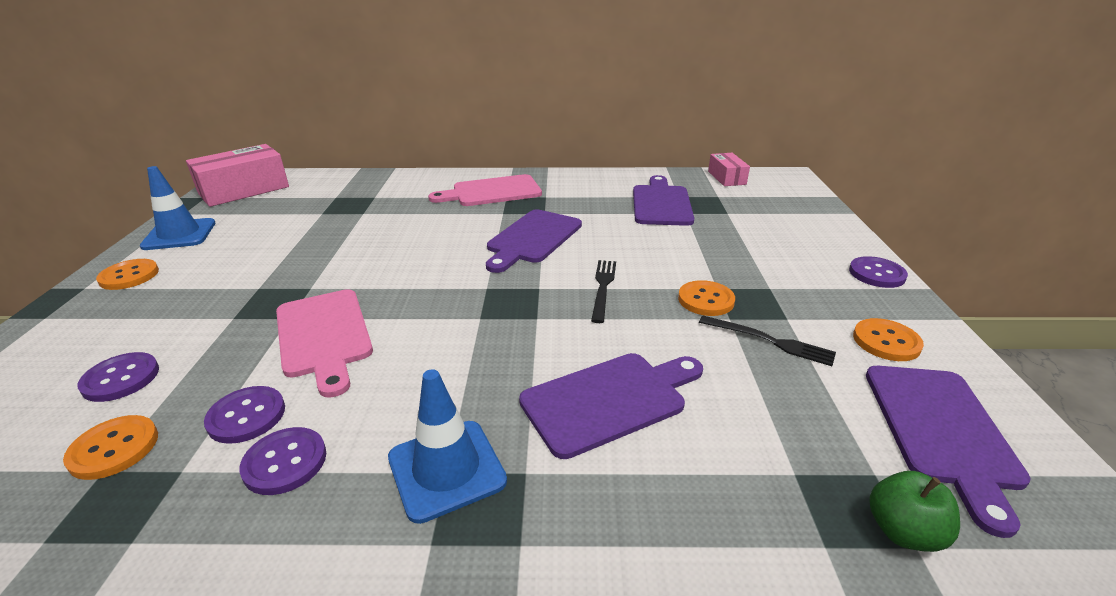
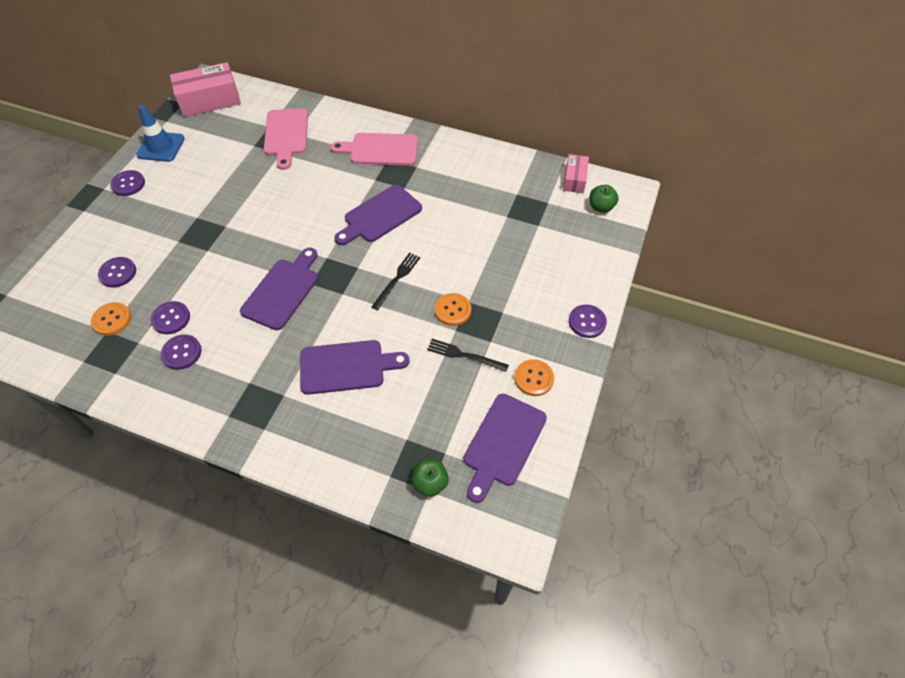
camera: 20 degrees right, 25 degrees up
orange button [96,259,159,290] -> purple button [110,170,145,196]
pink cutting board [276,289,373,398] -> pink cutting board moved to [264,108,308,170]
blue traffic cone [388,369,507,524] -> none
purple cutting board [633,175,694,226] -> purple cutting board moved to [240,248,318,330]
black fork [699,315,836,366] -> black fork turned 150 degrees clockwise [427,339,509,372]
none -> green apple [590,185,619,213]

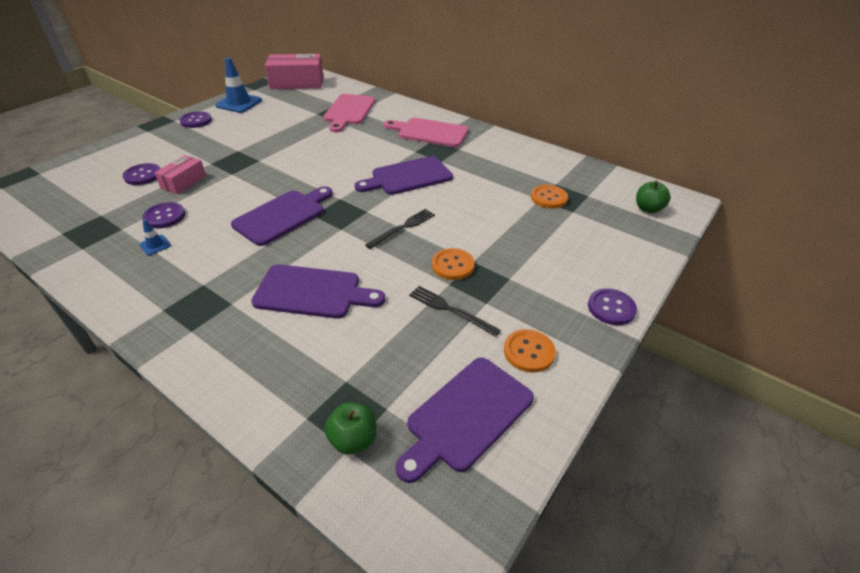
camera: 15 degrees right, 15 degrees down
orange button [91,302,131,336] -> orange button moved to [531,185,568,209]
purple button [161,334,202,370] -> blue traffic cone [139,220,171,255]
pink box [563,154,589,193] -> pink box moved to [155,155,206,194]

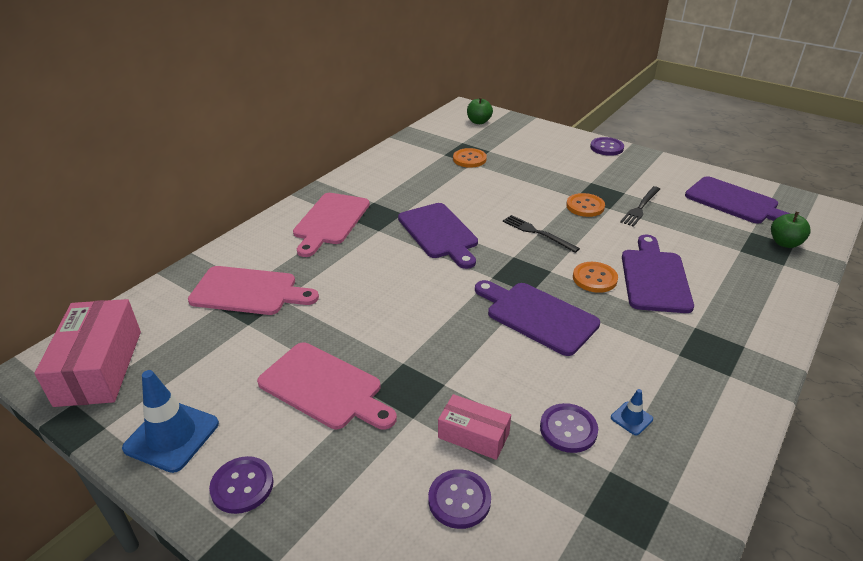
camera: 90 degrees left, 5 degrees down
orange button [504,329,556,373] -> orange button moved to [573,262,618,293]
none -> pink cutting board [257,343,397,429]

